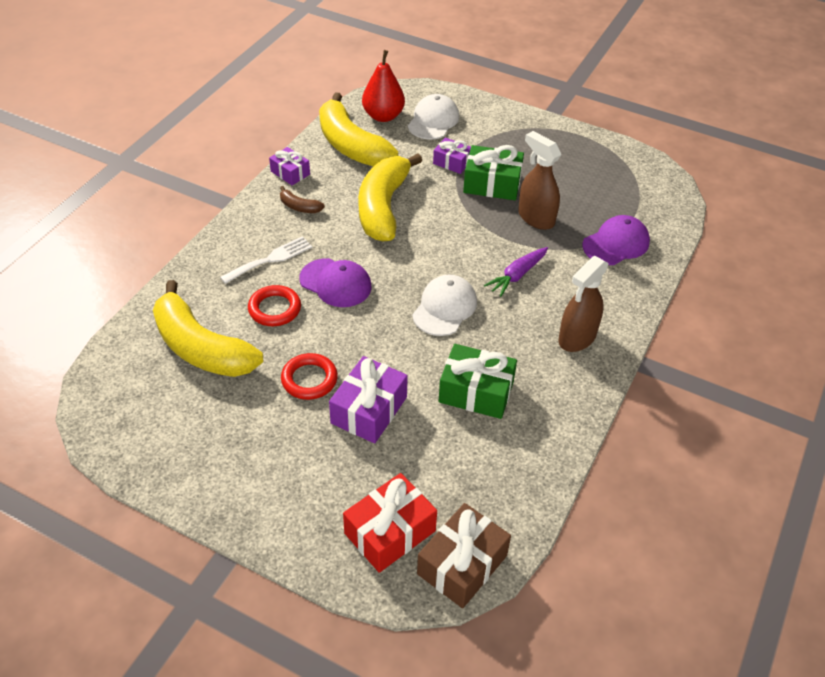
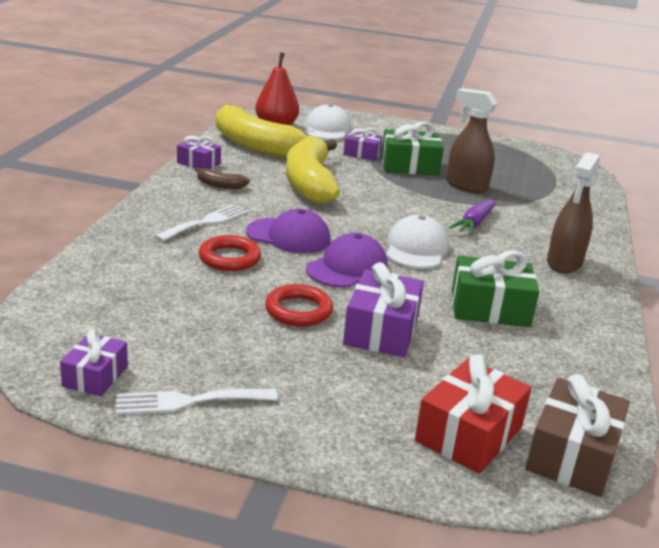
camera: 15 degrees left, 20 degrees down
yellow banana [153,280,263,377] -> none
purple cap [582,215,650,265] -> purple cap moved to [306,233,388,288]
none -> purple gift [60,330,128,397]
none -> white fork [116,389,277,415]

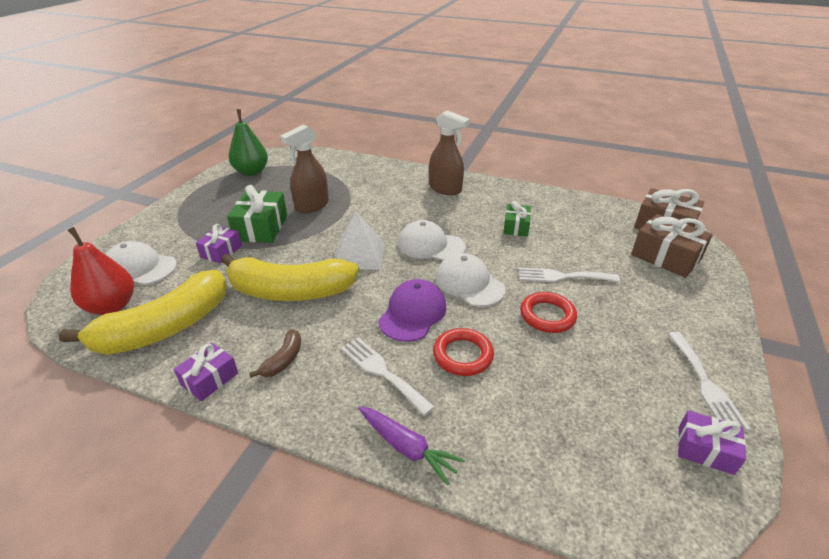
camera: 80 degrees left, 10 degrees up
purple cap [306,233,388,288] -> white cap [435,253,505,307]
purple gift [343,262,424,357] -> white fork [518,268,620,282]
red gift [415,355,531,474] -> brown gift [631,214,713,278]
purple carrot [449,199,495,235] -> purple carrot moved to [358,406,465,485]
green gift [452,250,540,327] -> green gift [503,201,531,237], size x0.61
none -> green pear [229,109,268,176]
none -> white pyramid [335,210,384,270]

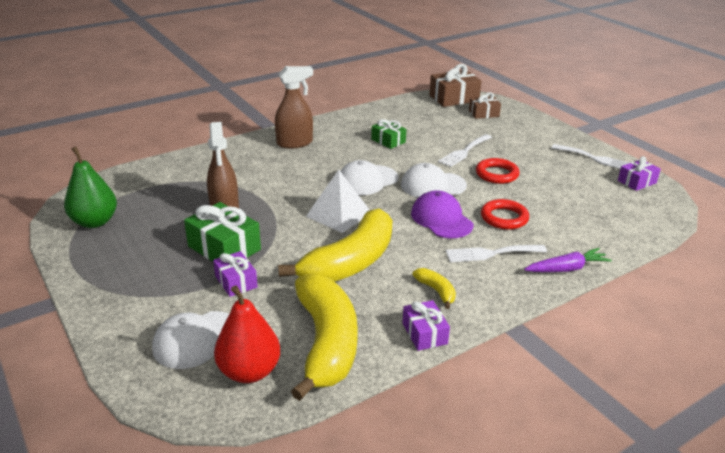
camera: 55 degrees left, 5 degrees down
brown banana [249,329,301,378] -> yellow banana [412,268,456,309]
brown gift [631,214,713,278] -> brown gift [469,92,501,119], size x0.61

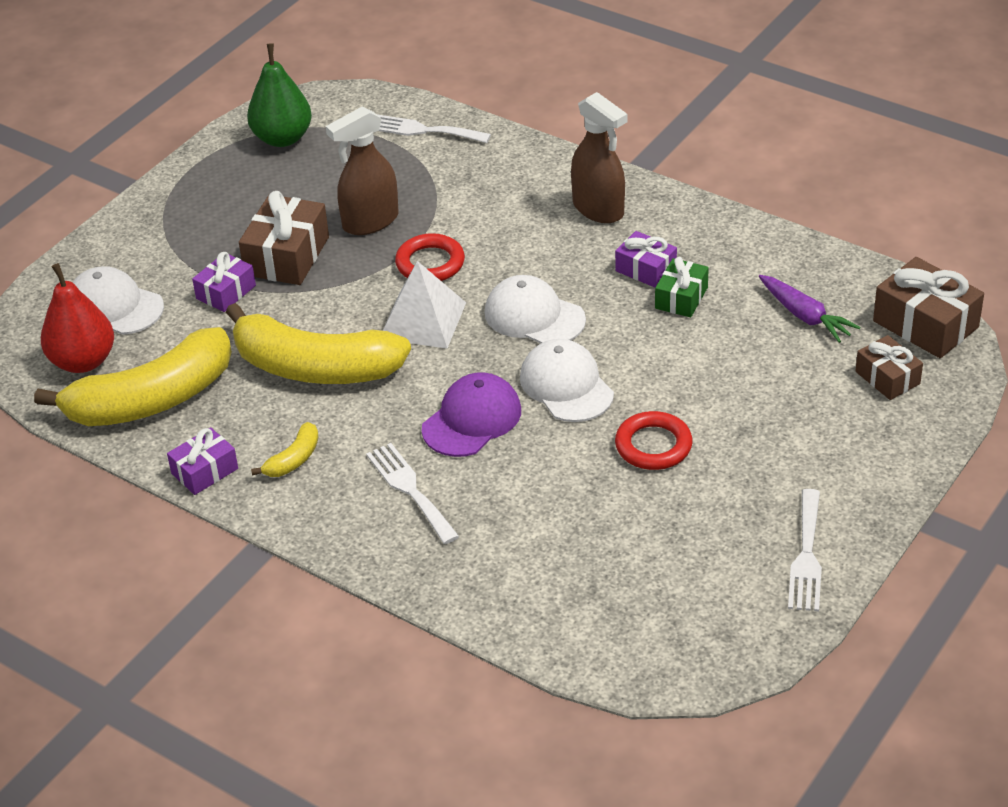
camera: 70 degrees right, 10 degrees up
green gift [184,202,261,261] -> brown gift [239,191,329,285]
white fork [438,134,492,167] -> white fork moved to [377,114,491,143]
red ring [481,199,529,230] -> red ring moved to [395,233,465,281]
purple carrot [524,248,612,272] -> purple carrot moved to [759,275,860,343]
purple gift [618,156,661,191] -> purple gift moved to [615,231,677,287]

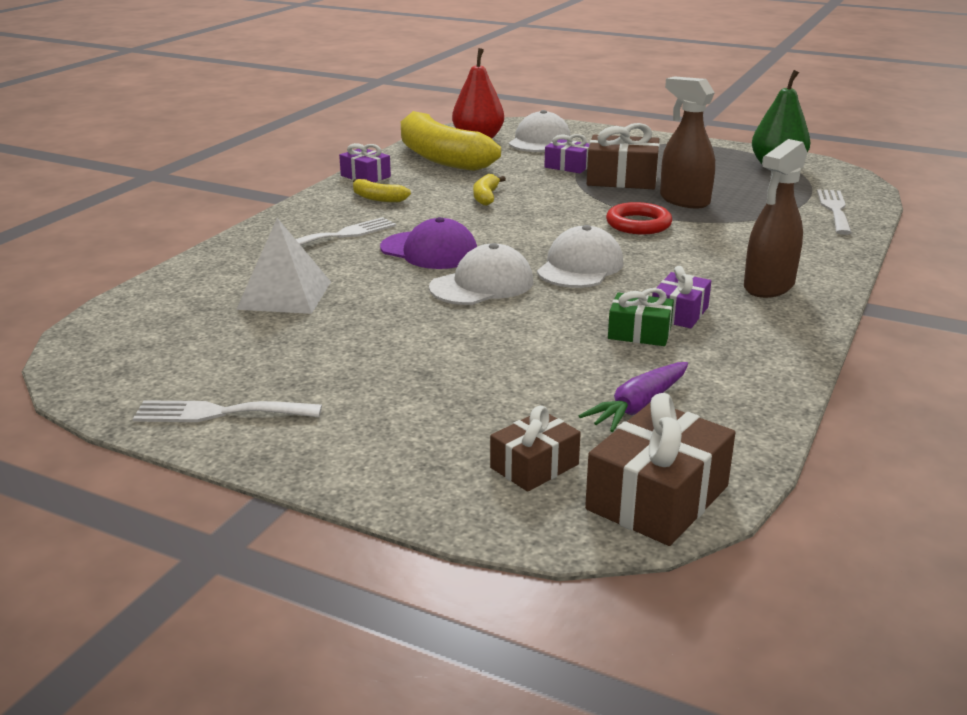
camera: 80 degrees right, 15 degrees down
yellow banana [226,303,411,384] -> yellow banana [473,174,506,206], size x0.42
white pyramid [383,261,466,349] -> white pyramid moved to [236,218,331,314]
red ring [615,411,692,470] -> none

